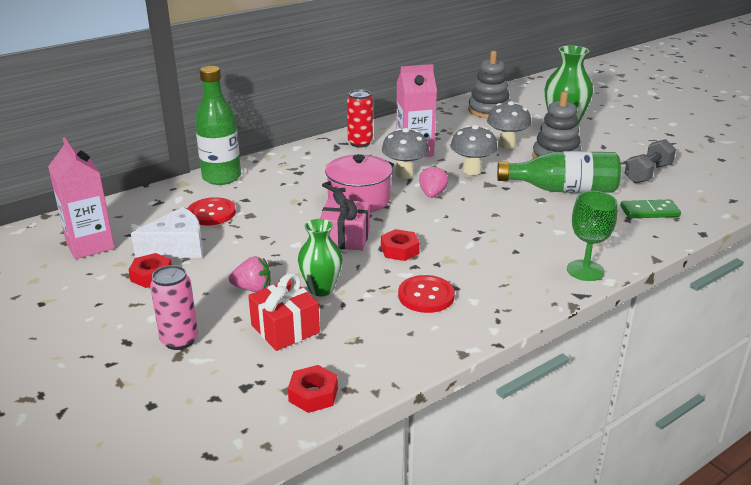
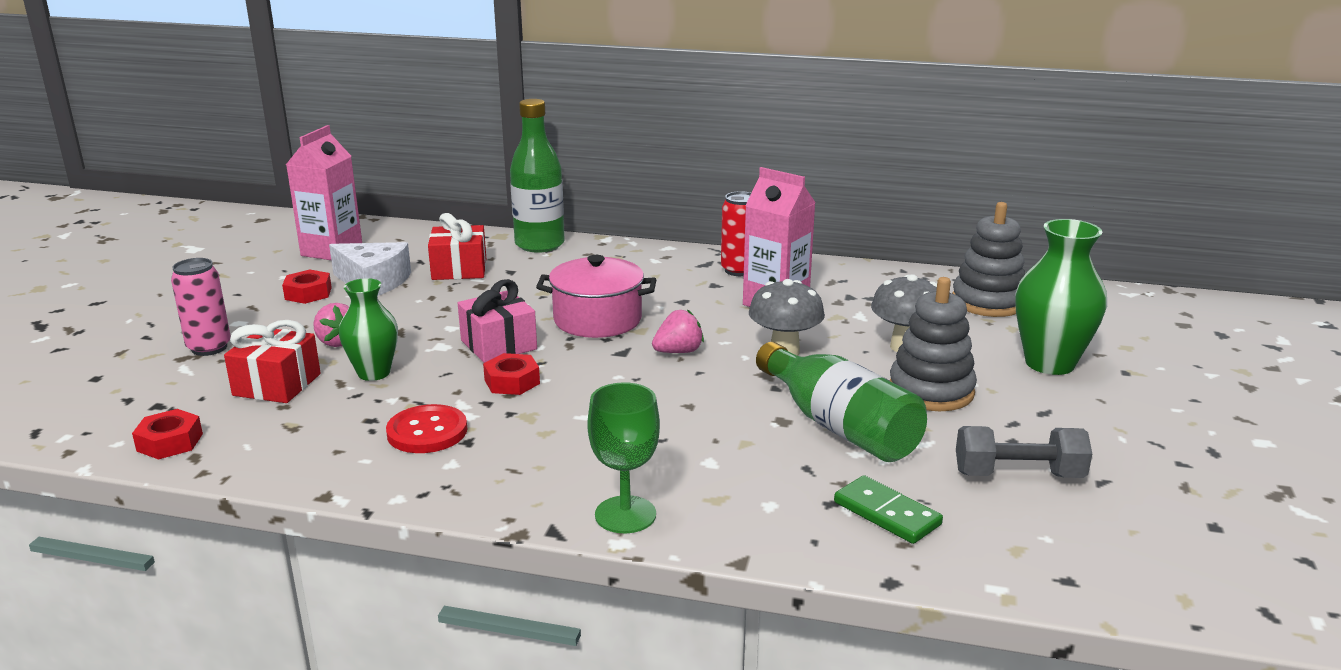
camera: 50 degrees right, 5 degrees down
red button [187,197,236,225] -> red gift [428,213,486,280]
grey mushroom [382,128,429,179] -> none

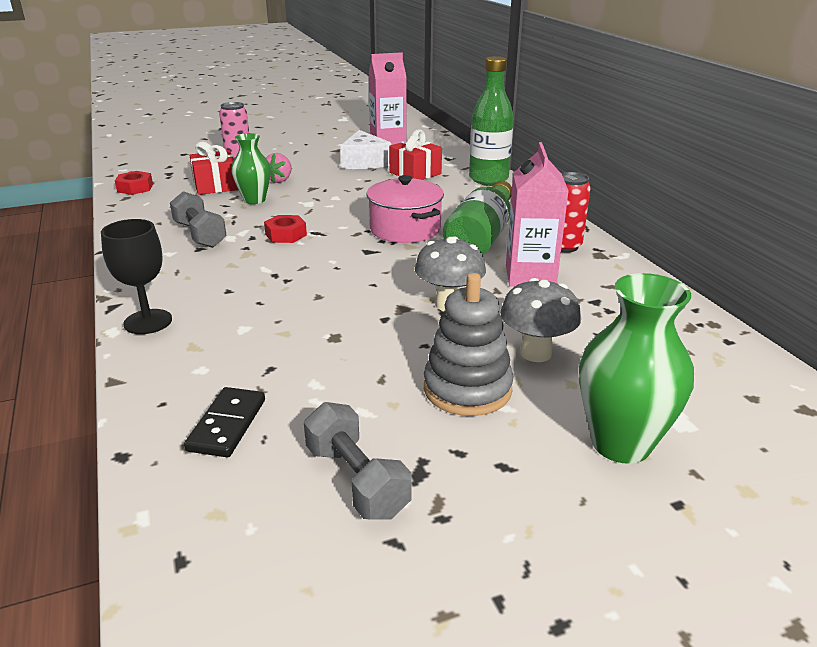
camera: 55 degrees right, 5 degrees up
red nut [282,270,332,304] -> none
red button [386,404,467,453] -> grey dumbbell [170,191,227,248]
pink gift [458,279,537,363] -> none
green goblet [587,382,660,533] -> black goblet [101,219,172,334]
pink strawberry [652,309,704,353] -> none
green bottle [756,342,927,462] -> green bottle moved to [443,181,512,255]
green domino [834,475,943,544] -> black domino [184,387,265,457]
grey stacking toy [952,202,1026,317] -> none

